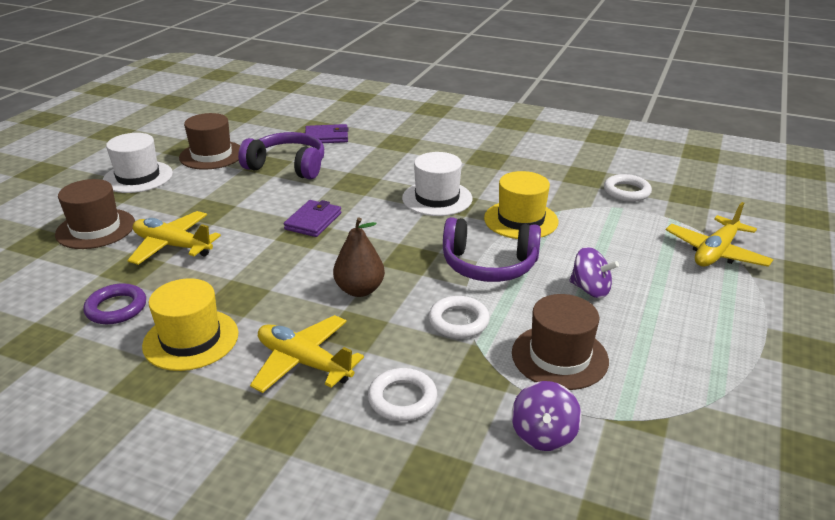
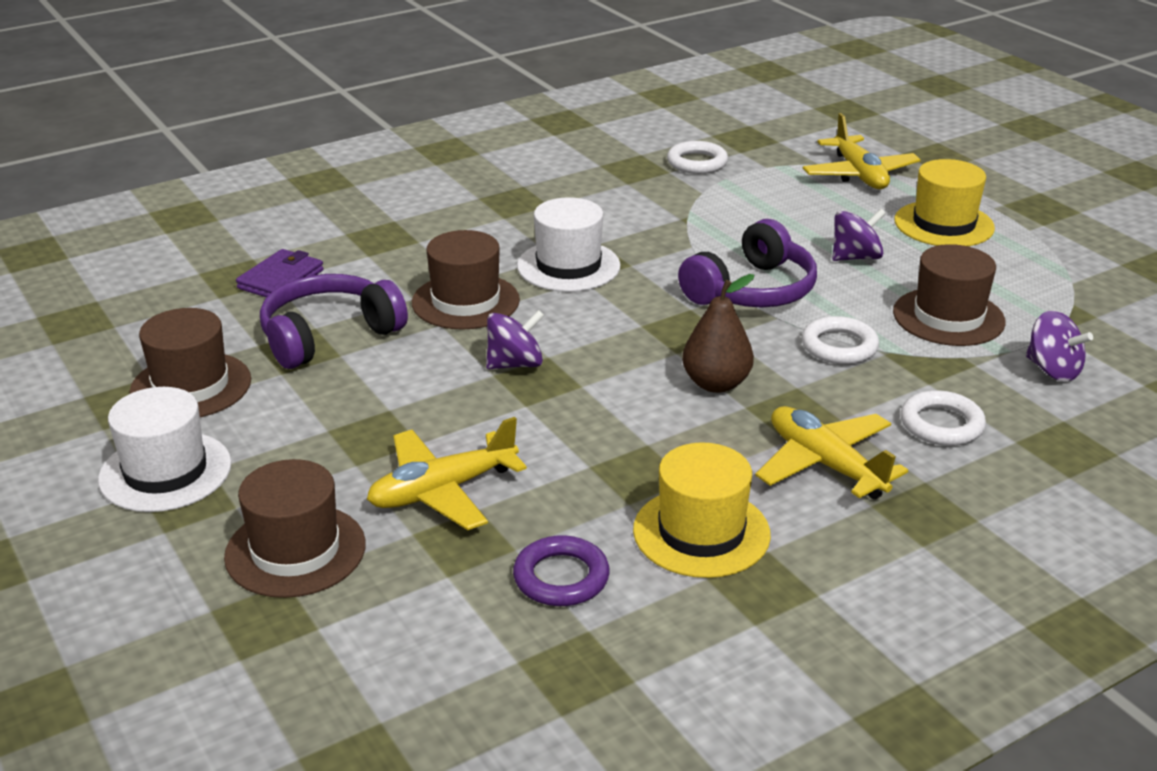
camera: 55 degrees left, 0 degrees up
yellow plane [250,315,364,393] -> yellow plane turned 75 degrees clockwise [755,406,908,500]
purple wallet [284,200,341,237] -> purple spinning top [486,310,545,369]
yellow hat [484,171,558,239] -> yellow hat moved to [894,159,995,246]
none -> brown hat [412,230,520,329]

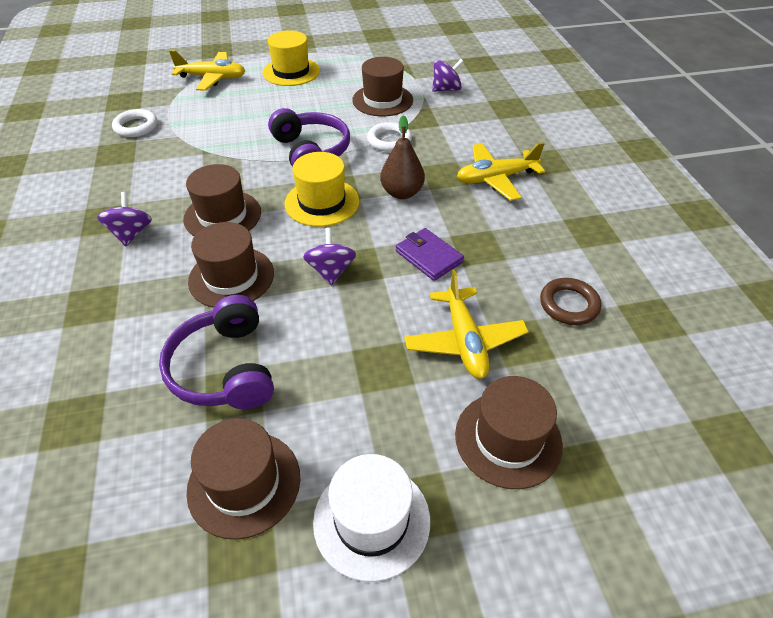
camera: 70 degrees left, 15 degrees up
purple wallet [236,249,324,298] -> purple wallet moved to [396,228,464,281]
purple ring [513,535,610,606] -> brown ring [540,278,601,325]
white hat [517,197,621,292] -> brown hat [183,164,261,236]
yellow hat [633,442,771,578] -> yellow hat moved to [285,152,359,227]
purple spinning top [832,209,886,261] -> purple spinning top moved to [97,192,152,247]
white ring [901,390,986,446] -> none

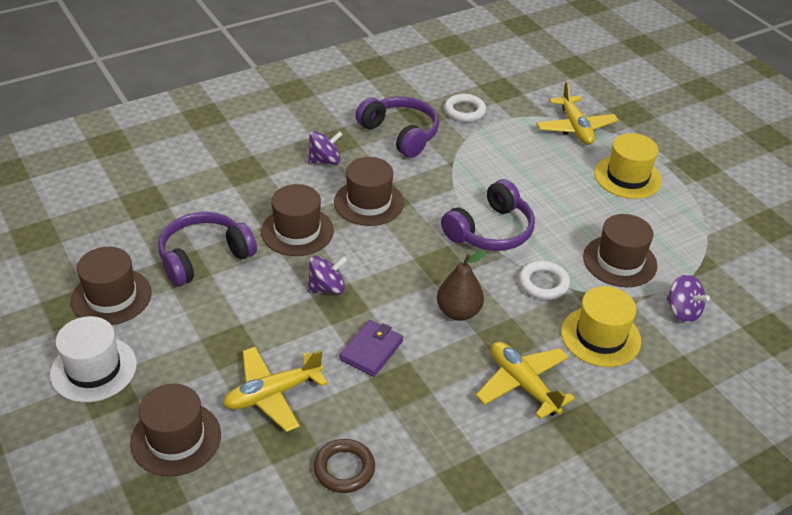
camera: 70 degrees right, 5 degrees down
yellow hat [285,152,359,227] -> yellow hat moved to [561,286,641,367]
none -> purple headphones [355,96,439,158]

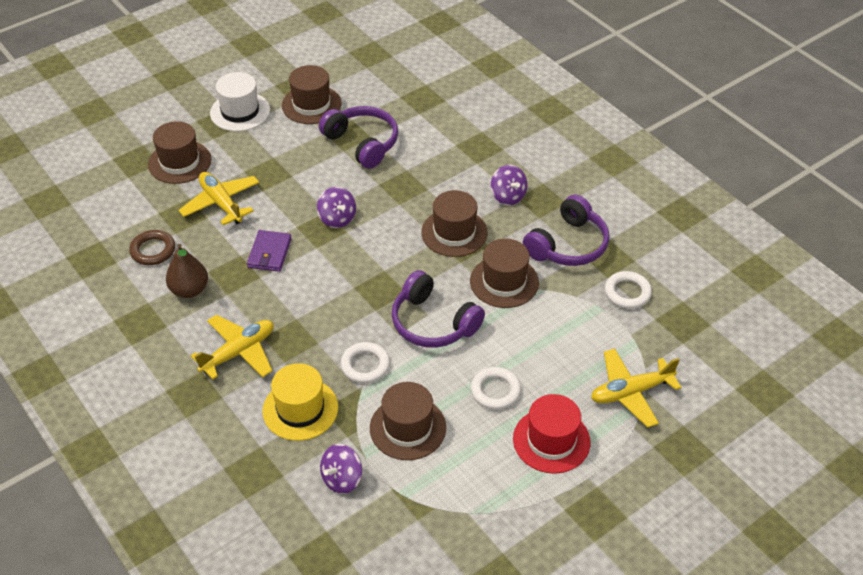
camera: 85 degrees right, 5 degrees up
brown hat [261,184,334,256] -> brown hat moved to [470,239,539,308]
purple wallet [339,320,403,377] -> purple wallet turned 75 degrees clockwise [247,230,292,272]
brown pear [437,250,487,321] -> brown pear moved to [166,244,208,298]
yellow hat [594,133,662,199] -> red hat [513,394,590,474]
none -> white ring [471,367,521,410]

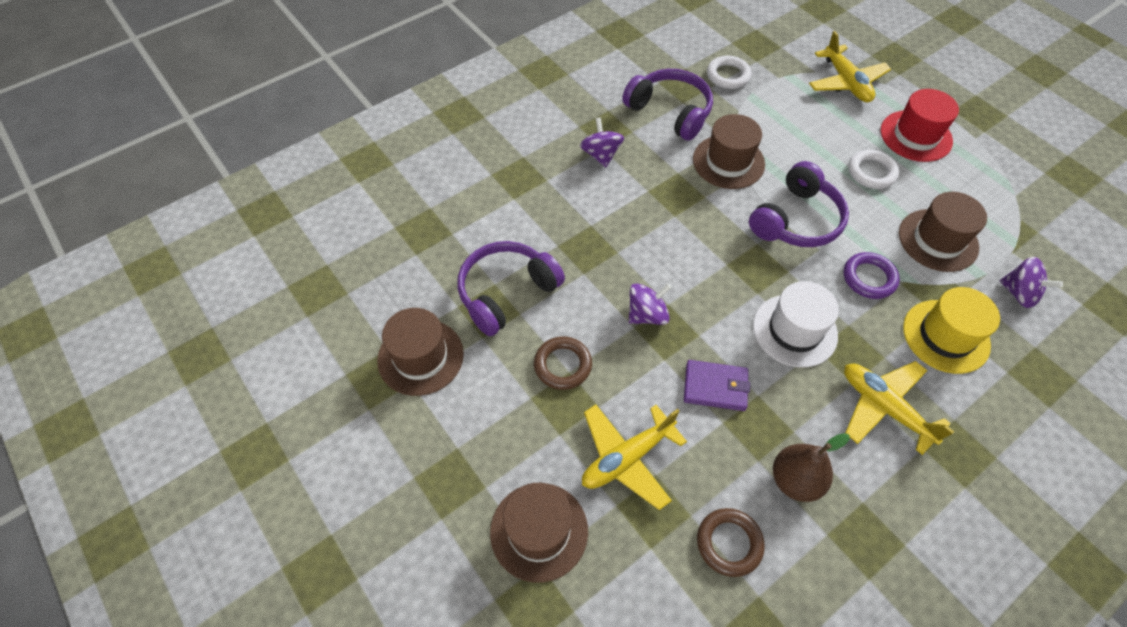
camera: 90 degrees left, 10 degrees up
white hat [210,72,270,131] -> white hat moved to [753,281,839,368]
white ring [341,342,390,383] -> purple ring [844,252,900,299]
brown hat [421,190,488,257] -> none
purple spinning top [491,165,527,205] -> purple spinning top turned 75 degrees counterclockwise [580,117,624,167]
none -> brown ring [534,336,592,390]

